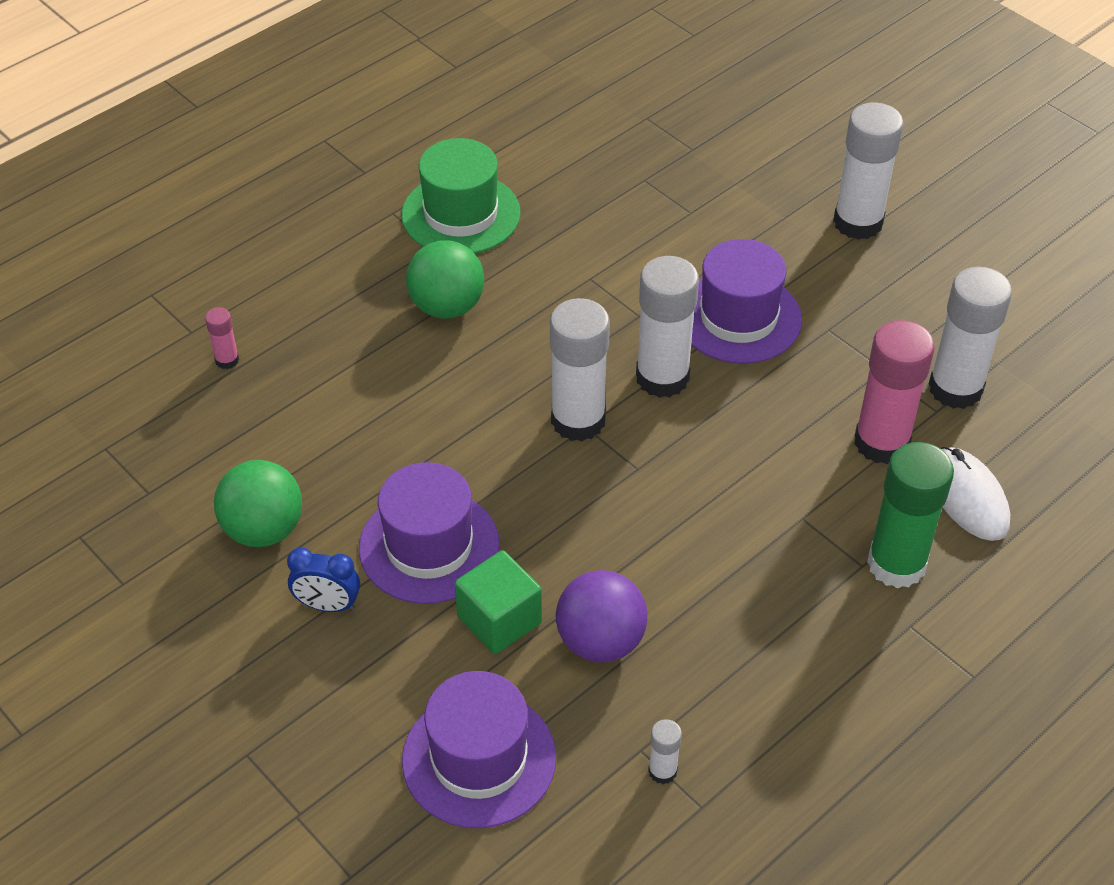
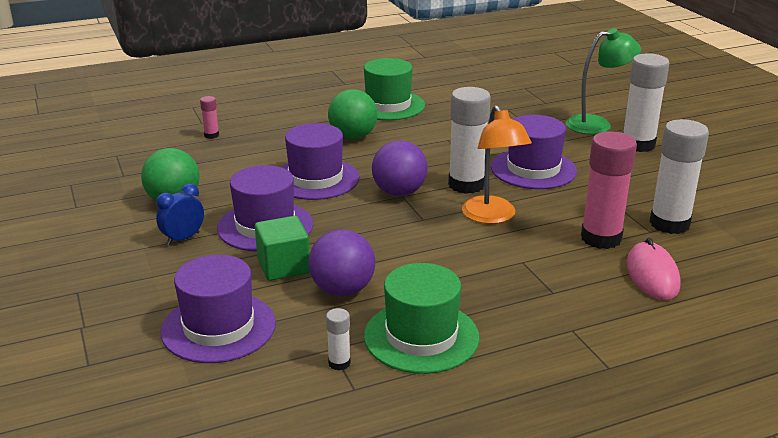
camera: 20 degrees right, 20 degrees down
blue clock [287,547,360,612] -> blue clock turned 105 degrees clockwise [156,183,204,245]
white glue stick [550,298,610,441] -> purple ball [372,140,428,196]
green glue stick [867,442,954,588] -> none
white mouse [940,447,1010,541] -> pink mouse [626,238,681,300]
none -> purple hat [282,123,360,200]
none -> green hat [364,263,479,374]
none -> orange lamp [462,105,532,224]
none -> green lamp [566,28,641,134]

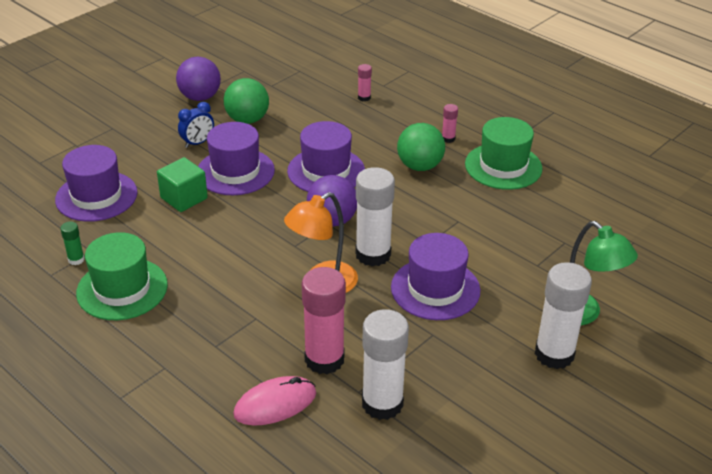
camera: 65 degrees right, 10 degrees up
blue clock [156,183,204,245] -> blue clock turned 120 degrees clockwise [178,102,214,148]
purple ball [309,229,375,296] -> purple ball moved to [176,56,221,101]
white glue stick [326,308,351,370] -> green glue stick [60,222,85,265]
none -> pink glue stick [442,104,458,143]

